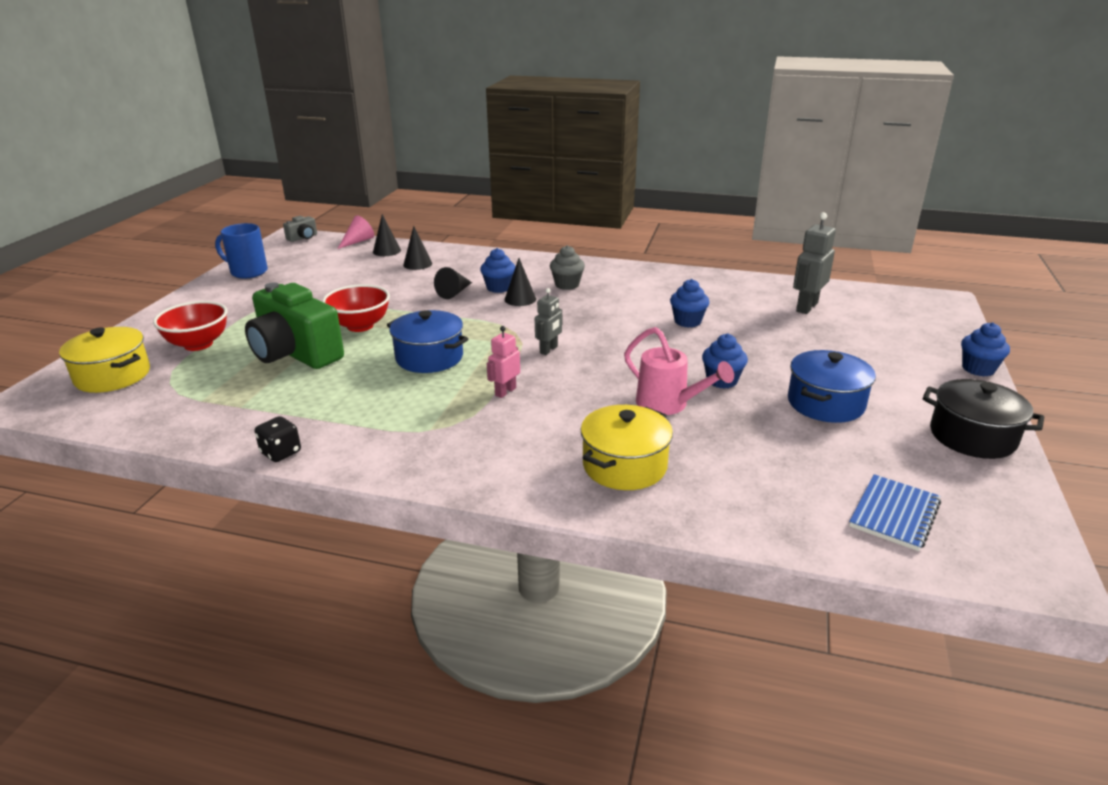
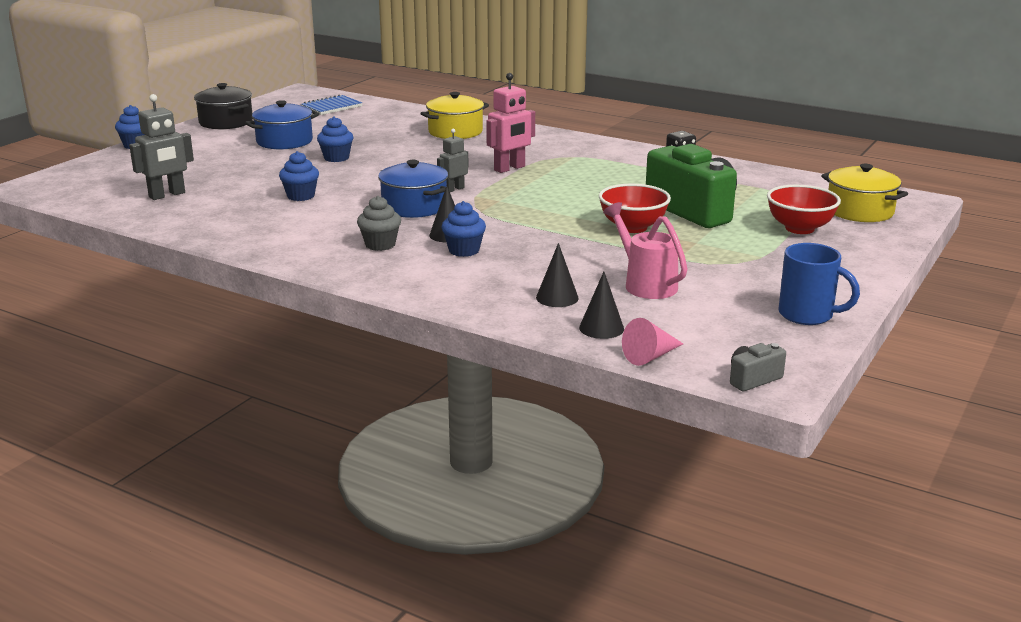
camera: 165 degrees left, 5 degrees down
blue pot [387,310,468,373] -> blue pot moved to [378,160,448,218]
black cone [434,267,472,299] -> none
pink robot [487,326,520,398] -> pink robot [486,73,535,173], size x1.61
pink watering can [624,327,734,415] -> pink watering can moved to [603,202,688,299]

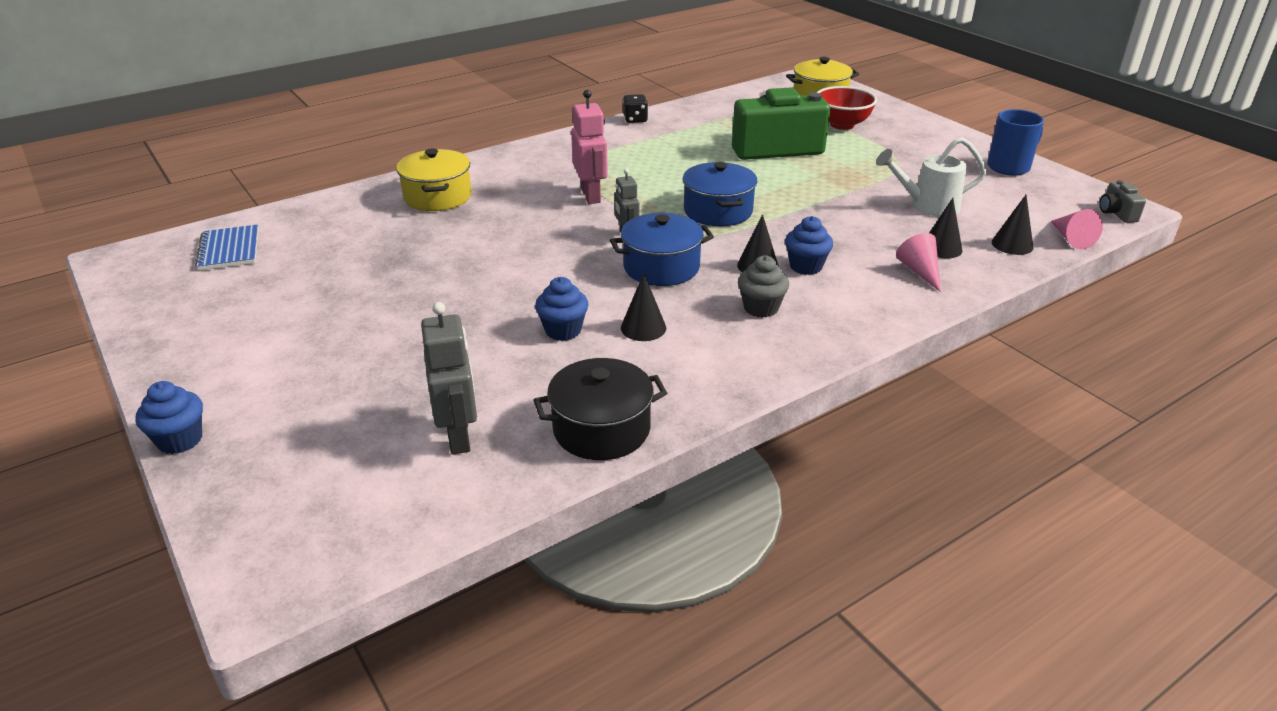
camera: 65 degrees left, 10 degrees up
black pot [194,83,253,129] -> black pot moved to [534,358,667,460]
blue pot [245,100,319,149] -> blue pot moved to [683,162,757,226]
blue cupcake [317,116,354,162] -> none
red bowl [599,184,671,233] -> none
pink watering can [603,202,688,299] -> white watering can [876,137,986,217]
none -> black cone [621,273,666,341]
none -> pink cone [896,233,941,292]

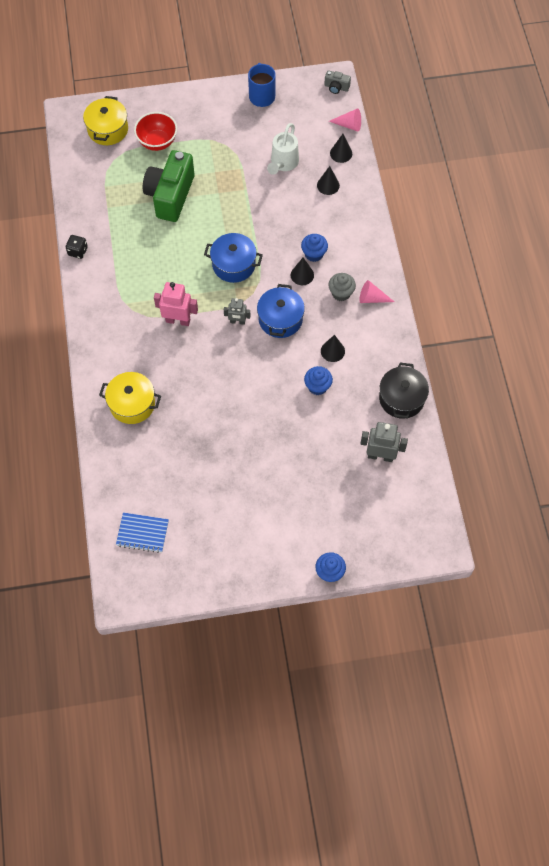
camera: 65 degrees left, 30 degrees up
pink cone [896,233,941,292] -> pink cone moved to [359,280,394,303]

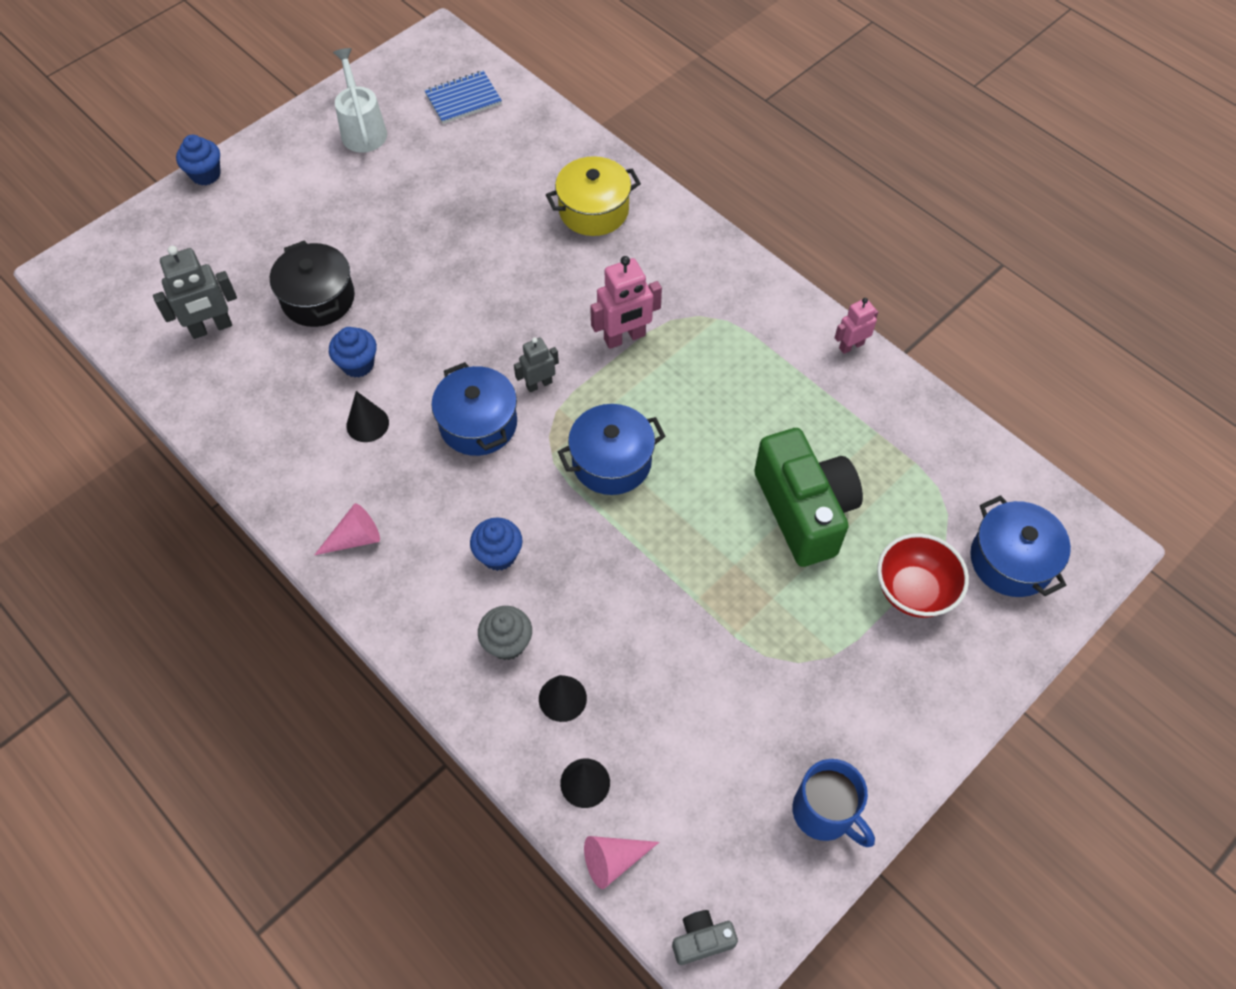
camera: 145 degrees right, 5 degrees down
black dice [66,235,88,259] -> pink robot [835,298,878,354]
yellow pot [83,96,128,145] -> blue pot [970,495,1071,597]
white watering can [267,123,299,175] -> white watering can moved to [333,48,387,153]
black cone [291,258,314,285] -> none
grey cupcake [328,273,356,301] -> grey cupcake moved to [478,606,532,660]
black pot [379,363,429,419] -> black pot moved to [270,241,355,327]

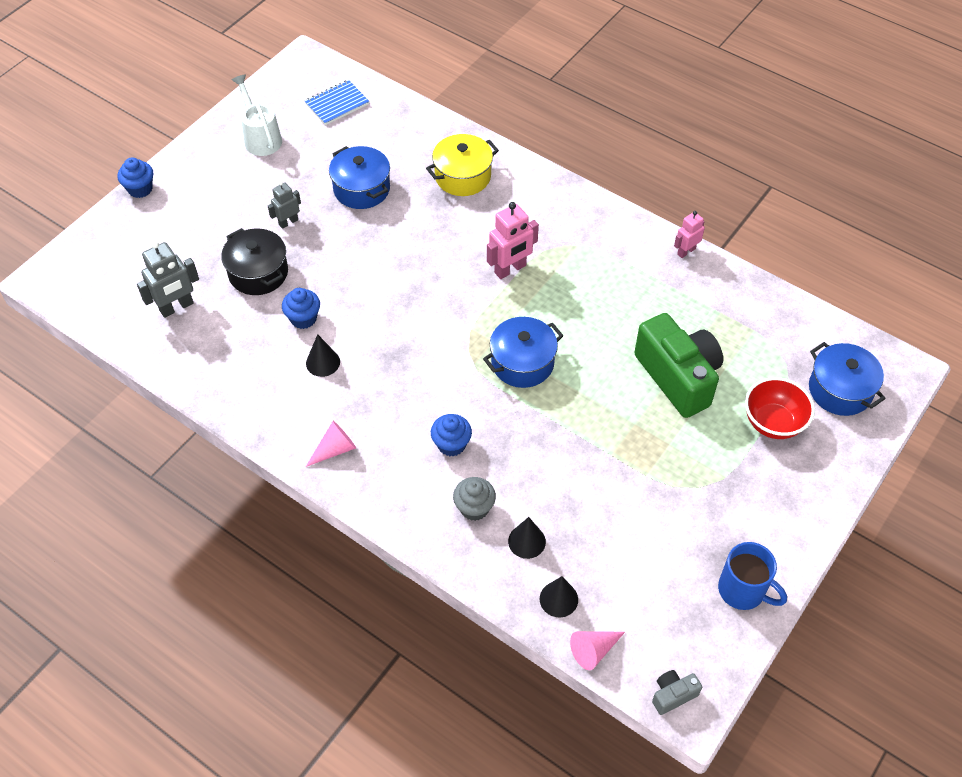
camera: 10 degrees left, 5 degrees down
blue pot [431,362,517,456] -> blue pot moved to [329,146,390,209]
grey robot [514,337,559,393] -> grey robot moved to [268,181,301,229]

